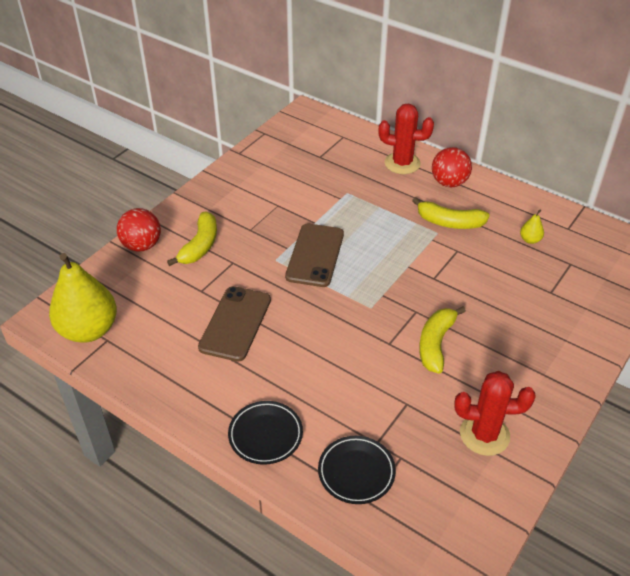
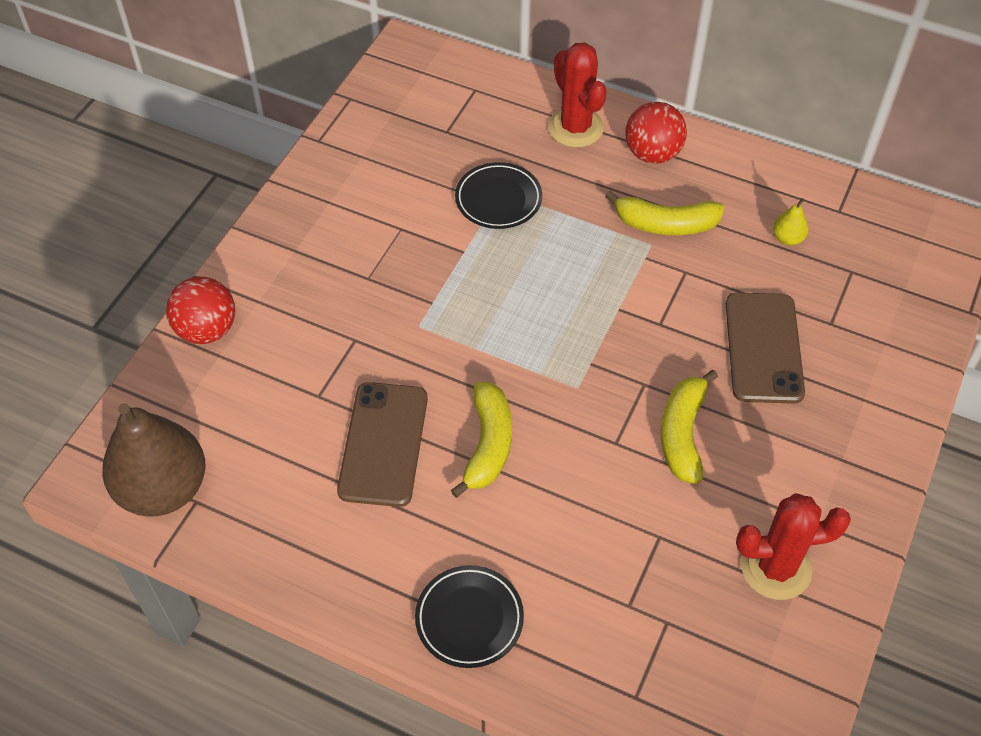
camera: 10 degrees left, 10 degrees up
yellow pear [49,253,117,343] -> brown pear [102,403,205,517]
yellow banana [167,212,217,266] -> yellow banana moved to [451,381,512,498]
brown phone [285,224,344,287] -> brown phone moved to [726,292,805,404]
black plate [318,436,396,504] -> black plate moved to [455,162,542,229]
red cactus [378,104,434,174] -> red cactus turned 60 degrees clockwise [548,43,607,148]

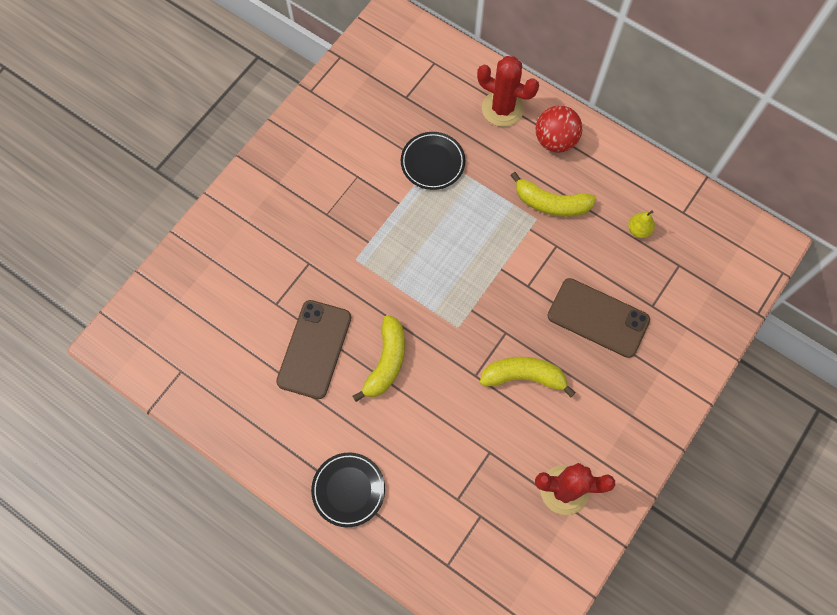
camera: 10 degrees right, 15 degrees up
brown pear [102,403,205,517] -> none
red ball [166,277,235,344] -> none
red cactus [548,43,607,148] -> red cactus turned 45 degrees counterclockwise [477,56,539,127]
yellow banana [661,370,718,484] -> yellow banana turned 75 degrees clockwise [480,357,576,397]
brown phone [726,292,805,404] -> brown phone turned 75 degrees counterclockwise [547,278,650,358]

